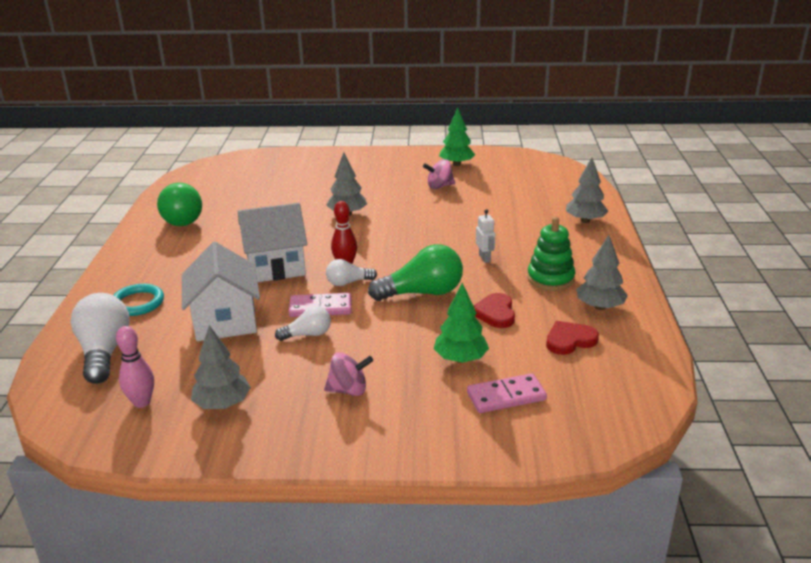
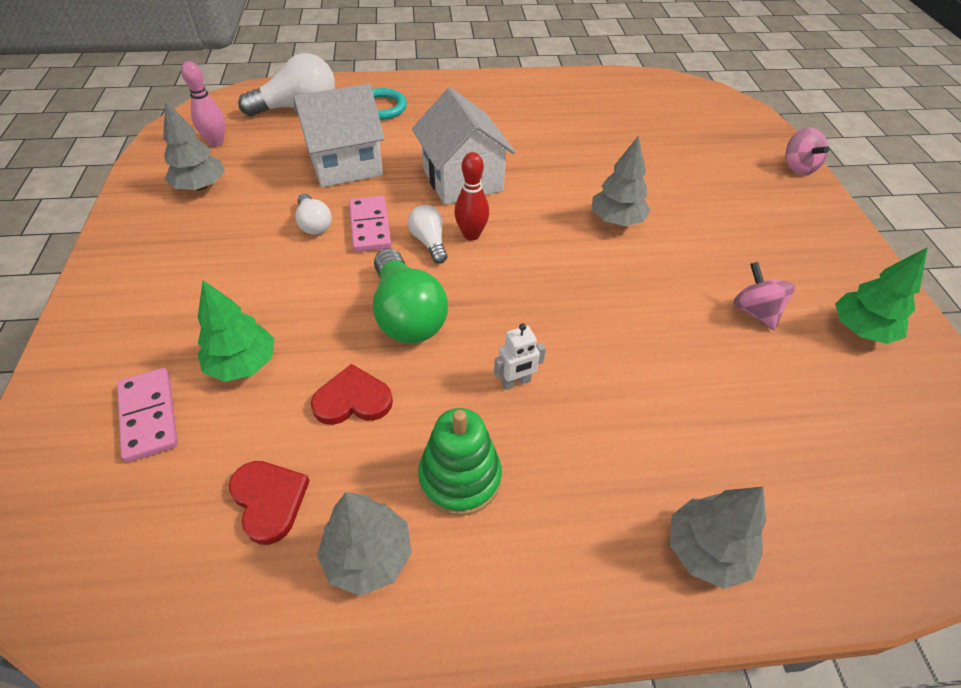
camera: 80 degrees right, 20 degrees up
green light bulb [157,183,202,226] -> none
pink spinning top [324,353,373,396] -> pink spinning top moved to [786,128,829,175]

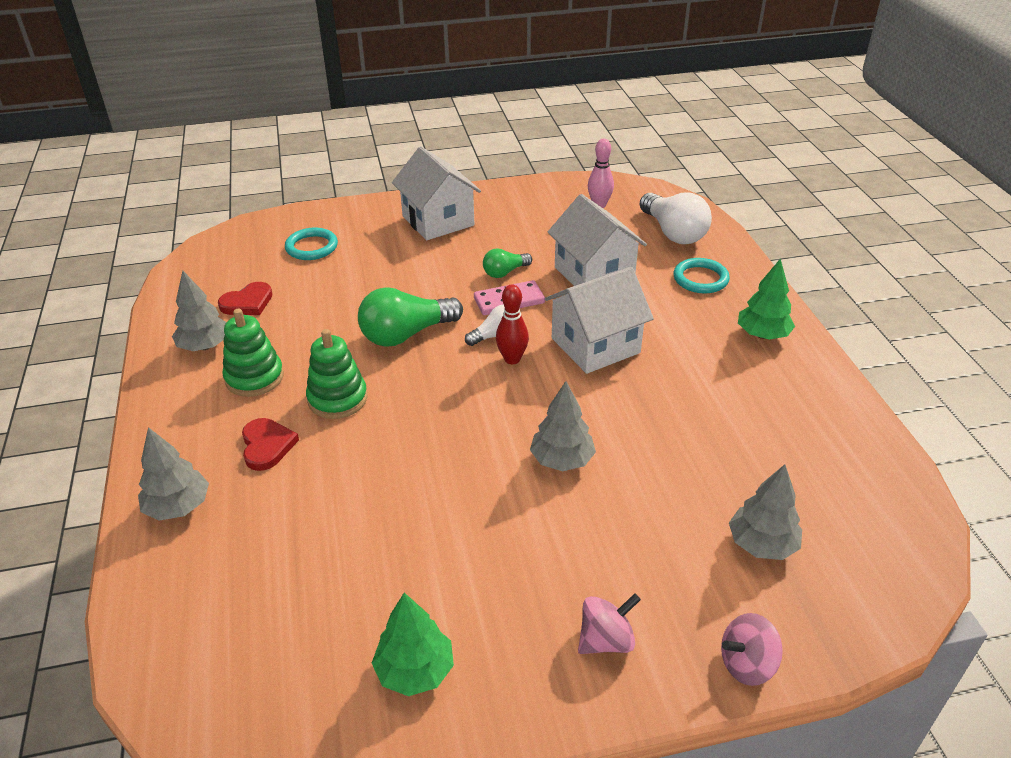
camera: 85 degrees right, 10 degrees down
pink domino [117,368,178,462] -> turquoise ring [285,228,338,260]
grey tree [163,100,225,191] -> grey tree moved to [729,464,802,560]
green tree [198,280,274,382] -> green tree moved to [738,258,795,340]
white light bulb [296,194,332,235] -> green light bulb [483,248,532,278]
red heart [311,364,393,425] -> red heart moved to [242,418,299,471]
white robot [494,323,546,390] -> green stacking toy [306,329,367,419]
pink spinning top [733,262,795,330] -> pink spinning top moved to [578,593,641,654]
none -> white house [392,147,481,240]

